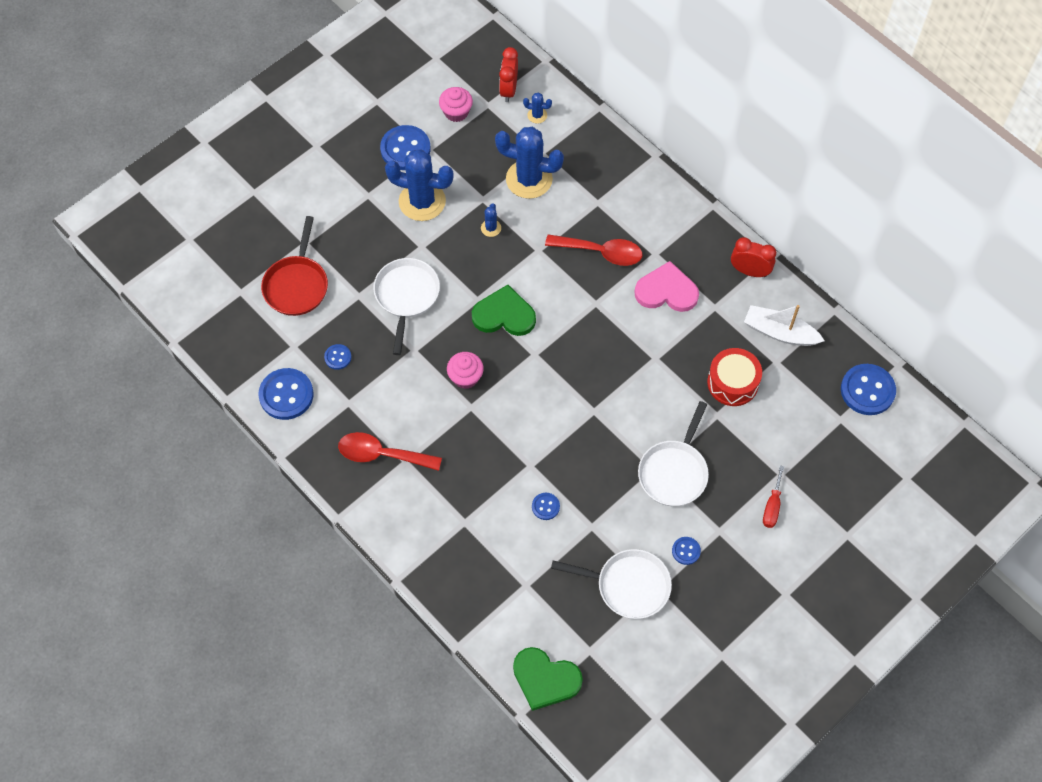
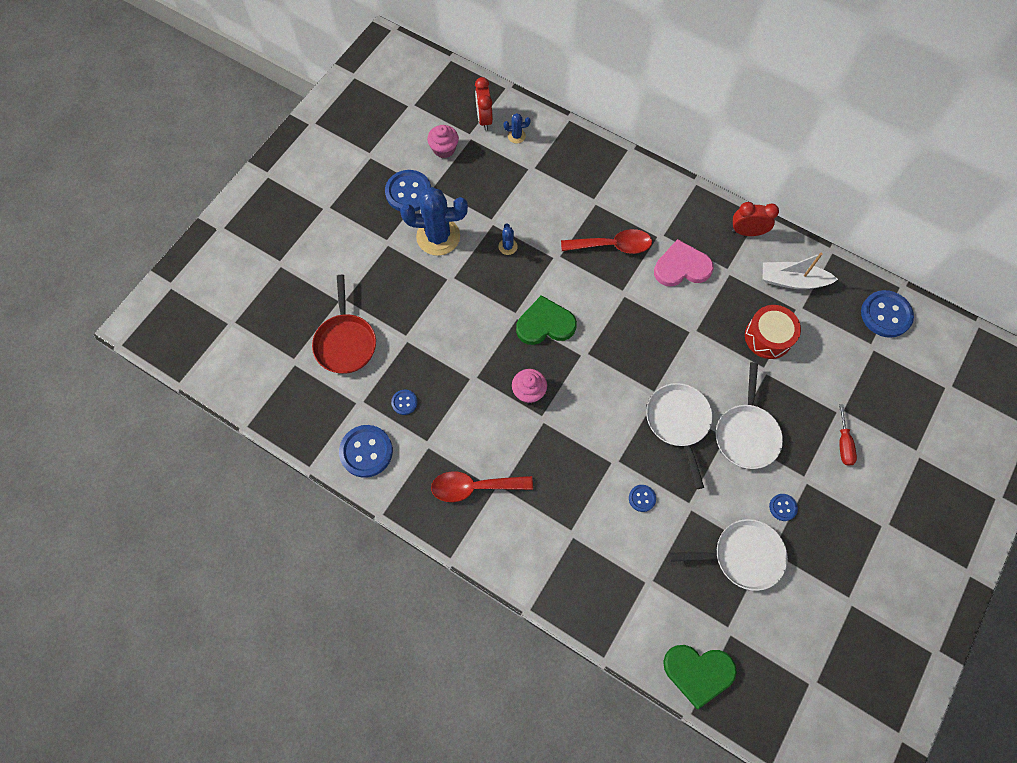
camera: 15 degrees left, 5 degrees up
white pan [373,258,440,355] -> white pan moved to [646,383,712,489]
blue cactus [495,127,564,199] -> none

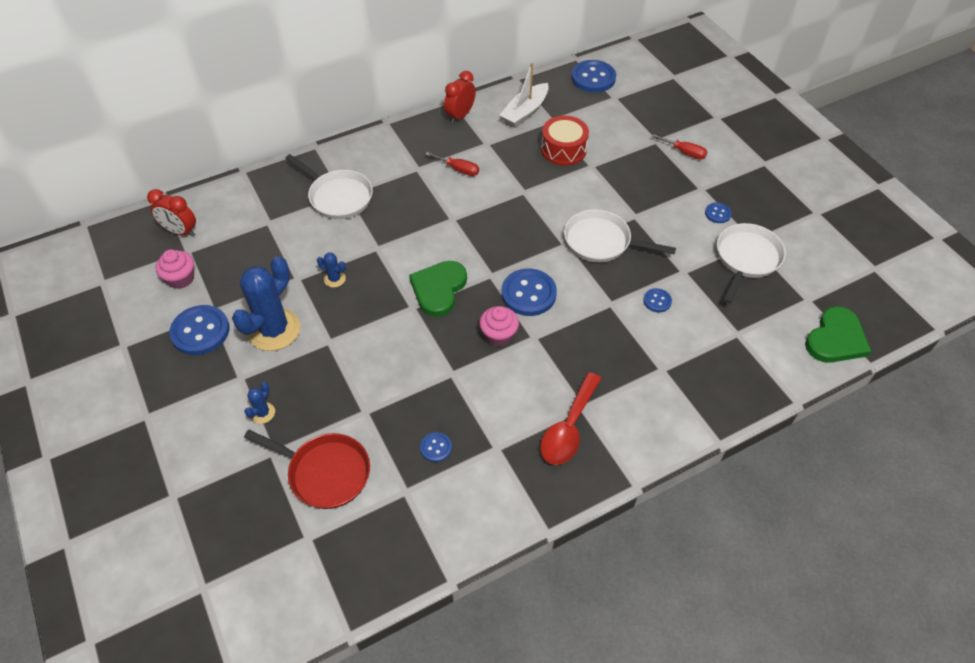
camera: 60 degrees left, 15 degrees down
blue button [339,425,393,478] -> blue button moved to [502,269,557,316]
blue cactus [504,113,530,143] -> blue cactus moved to [244,382,275,424]
red spoon [561,229,652,254] -> none
pink heart [654,239,714,287] -> red screwdriver [425,152,479,176]
white pan [716,362,783,469] -> white pan moved to [285,154,373,219]

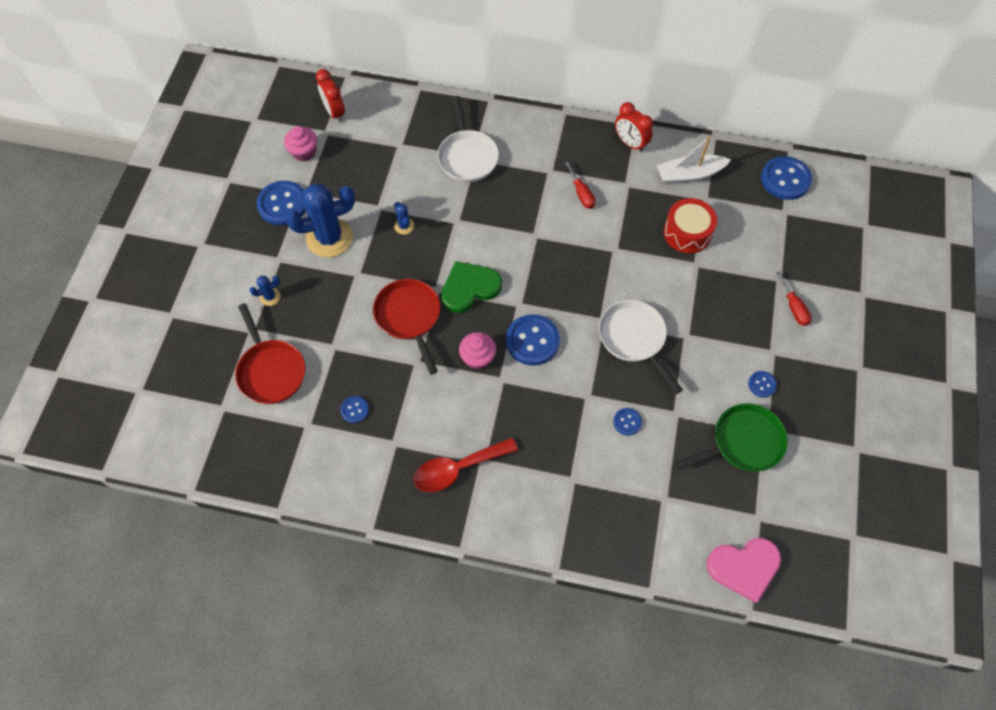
camera: 40 degrees right, 10 degrees up
red clock [444,71,476,124] -> red clock turned 120 degrees counterclockwise [615,102,653,152]
white pan [717,223,786,304] -> green pan [675,403,788,471]
green heart [805,306,871,363] -> pink heart [707,538,781,603]
none -> red pan [373,279,440,375]

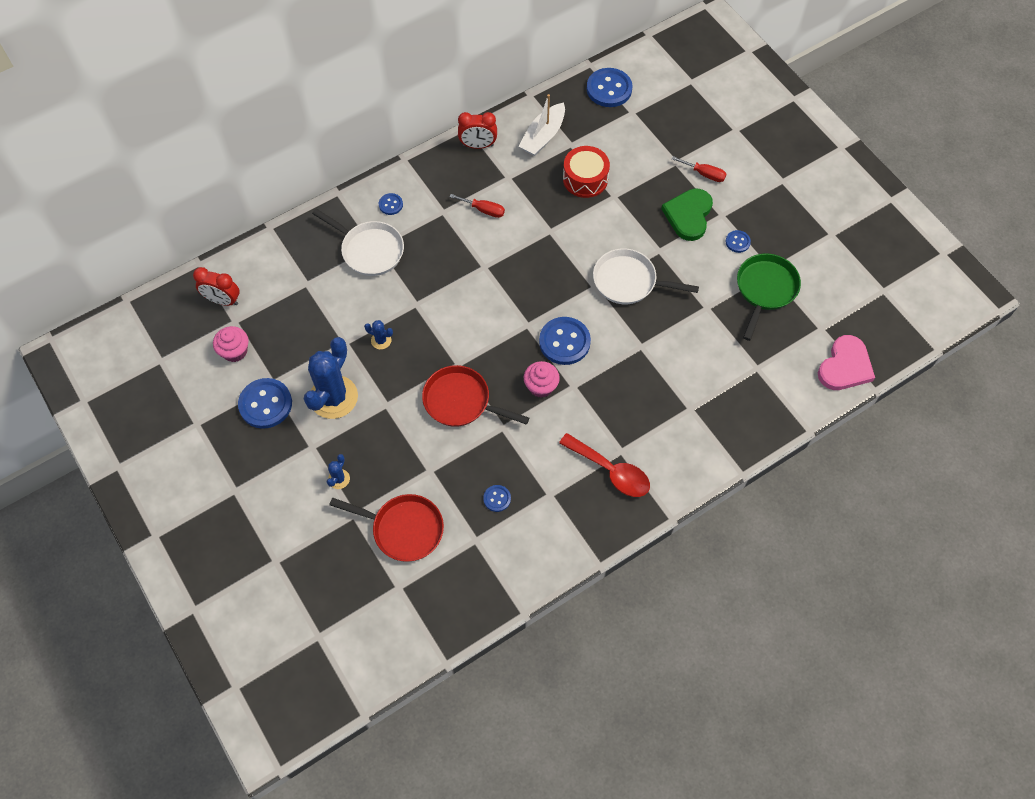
camera: 45 degrees left, 0 degrees up
red spoon [414,438,518,492] -> red spoon turned 75 degrees counterclockwise [559,433,650,497]
green heart [441,261,502,313] -> green heart moved to [661,188,713,241]
blue button [613,408,642,436] -> blue button moved to [379,193,403,215]

